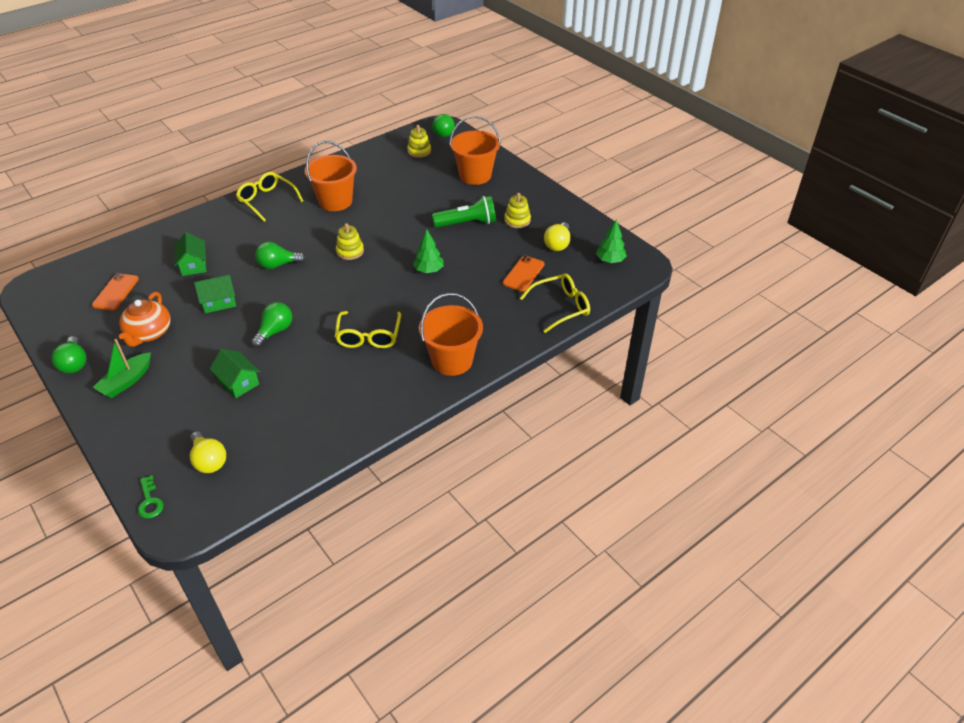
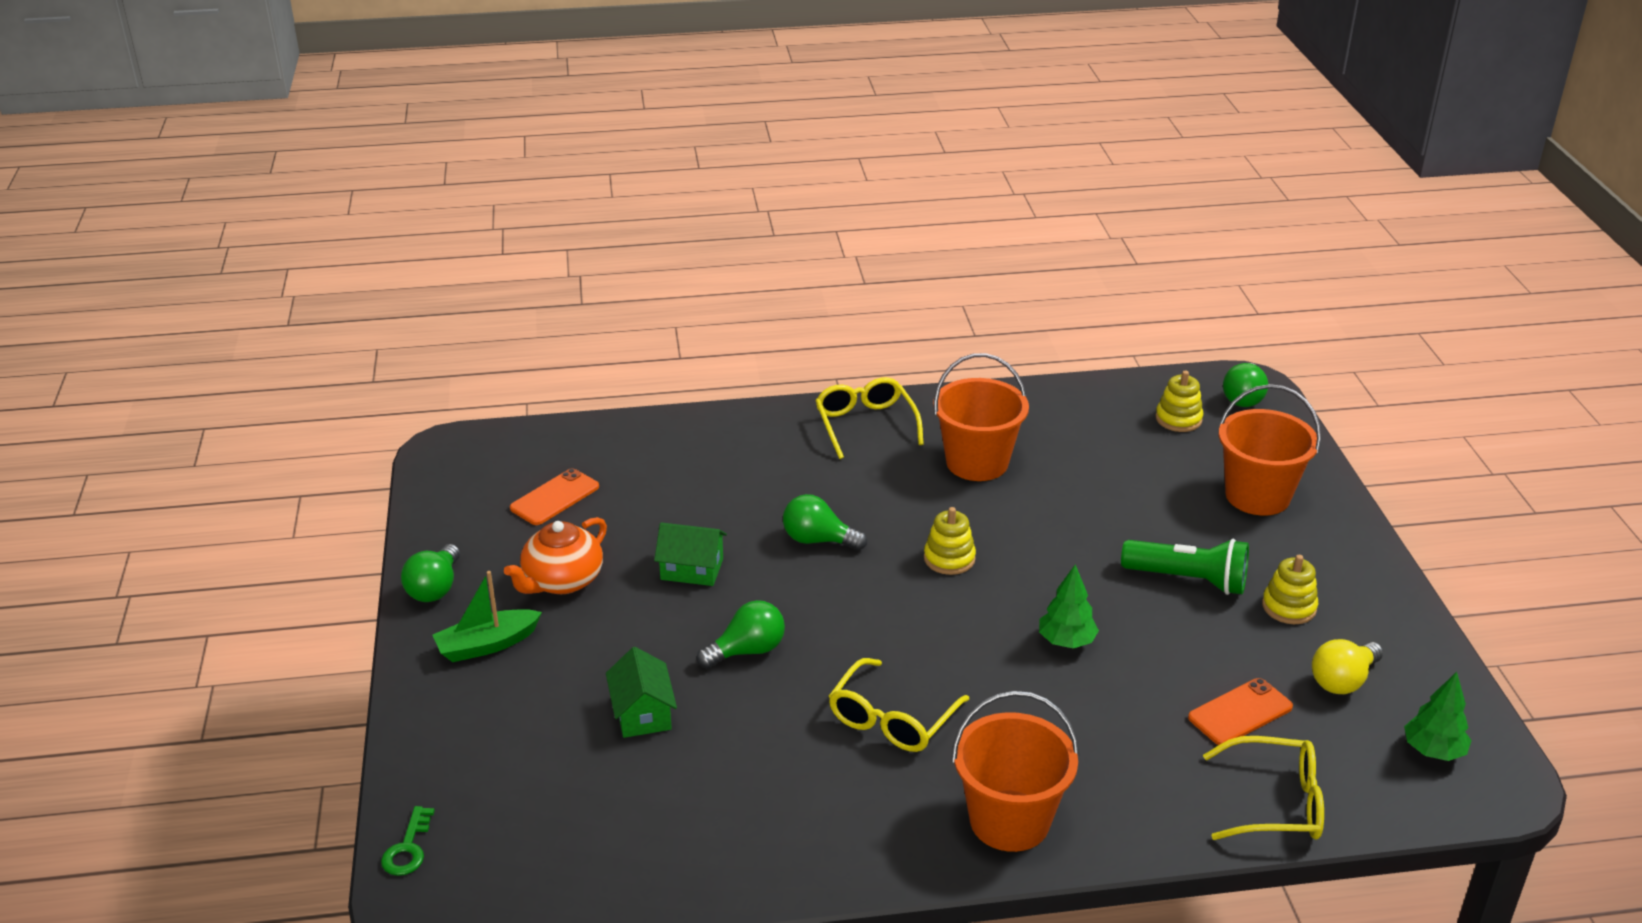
camera: 30 degrees right, 10 degrees down
green house [174,232,206,276] -> none
yellow light bulb [190,431,226,473] -> none

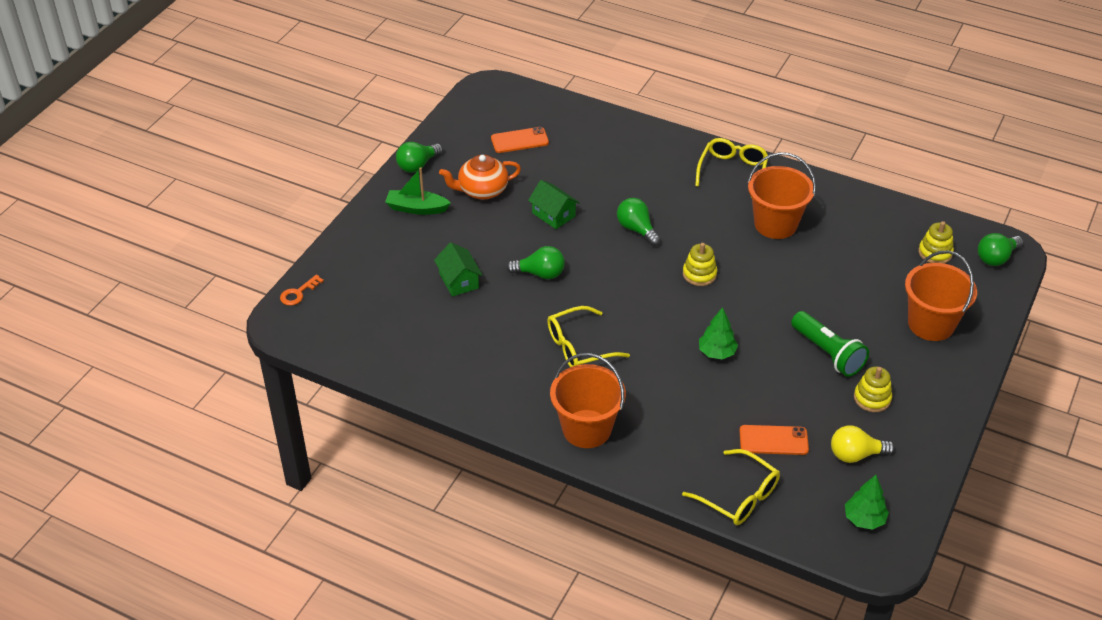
camera: 35 degrees right, 10 degrees up
green key [381,806,435,876] -> orange key [280,275,324,306]
green house [606,647,677,738] -> green house turned 45 degrees counterclockwise [434,242,483,297]

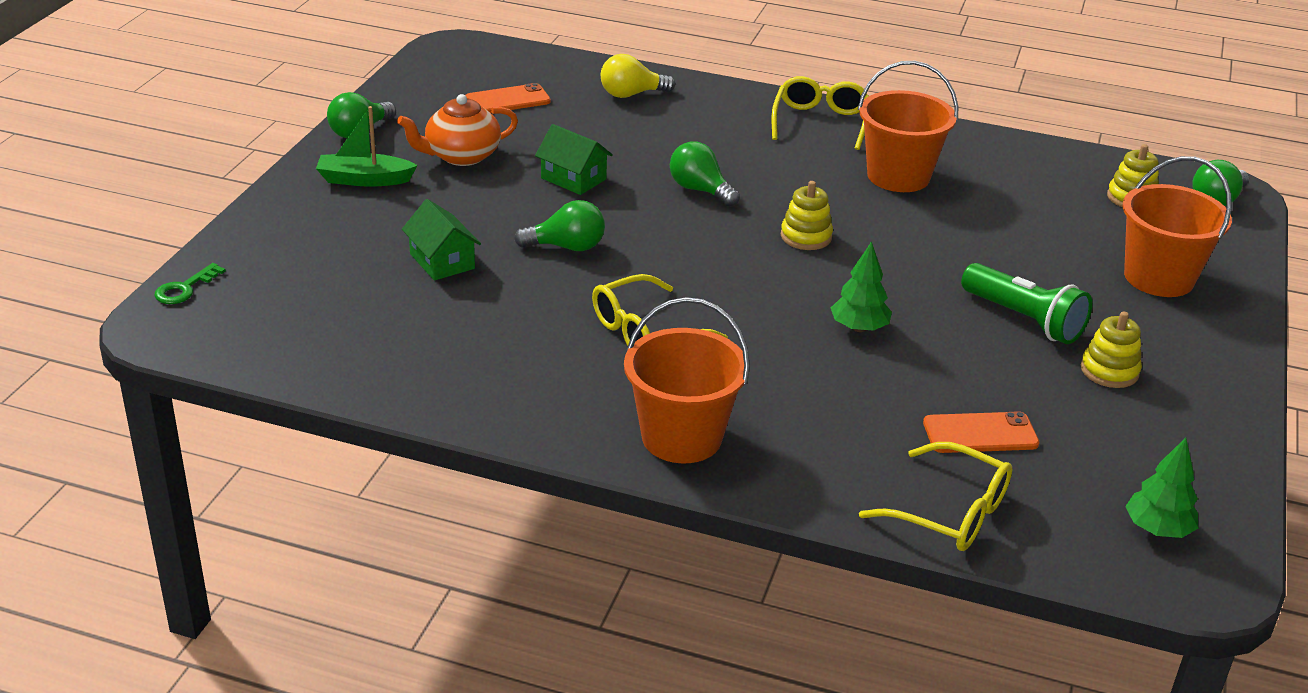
camera: 10 degrees left, 10 degrees down
orange key [280,275,324,306] -> green key [154,263,226,304]
yellow light bulb [831,425,895,463] -> yellow light bulb moved to [601,54,675,98]

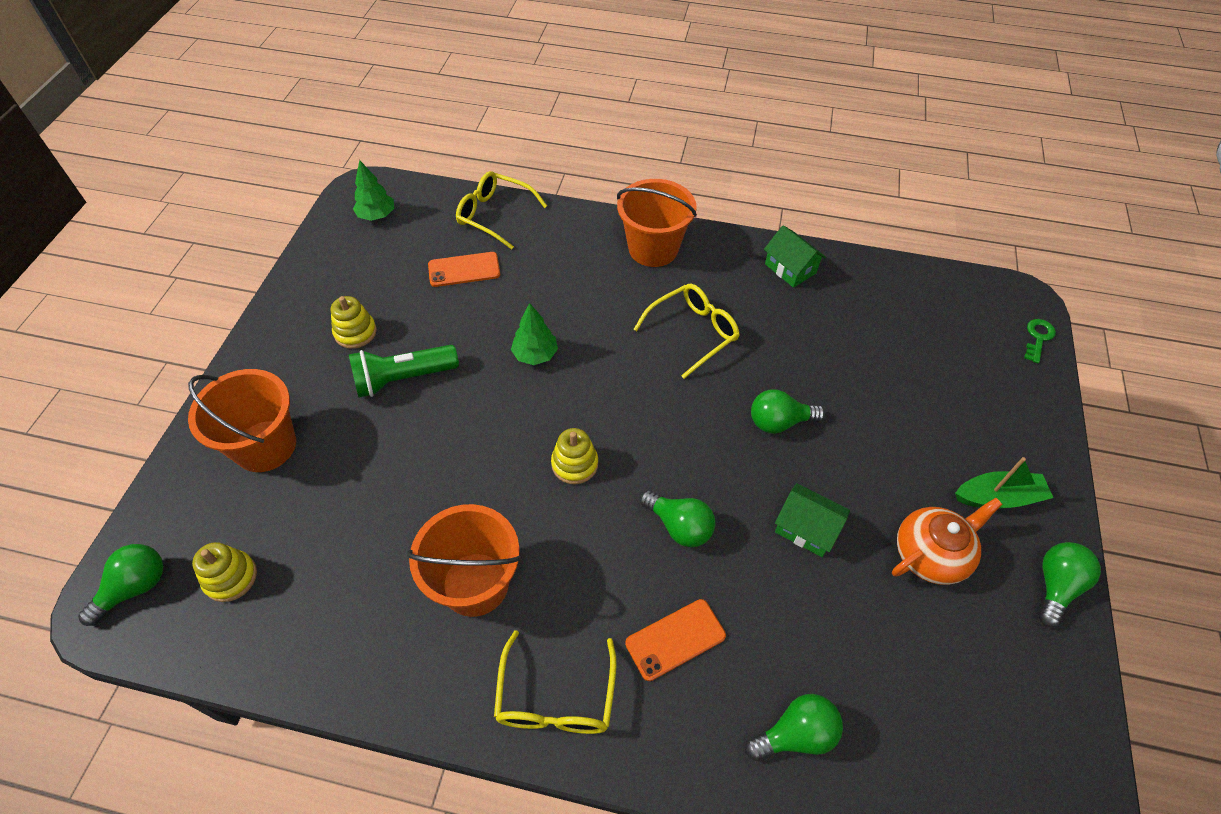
camera: 175 degrees right, 20 degrees up
green house [402,199,481,281] -> green house moved to [764,225,826,288]
orange phone [465,83,551,113] -> orange phone moved to [625,599,726,681]
yellow light bulb [601,54,675,98] -> green light bulb [745,694,843,761]
green flashlight [961,263,1092,344] -> green flashlight turned 60 degrees counterclockwise [349,345,459,398]

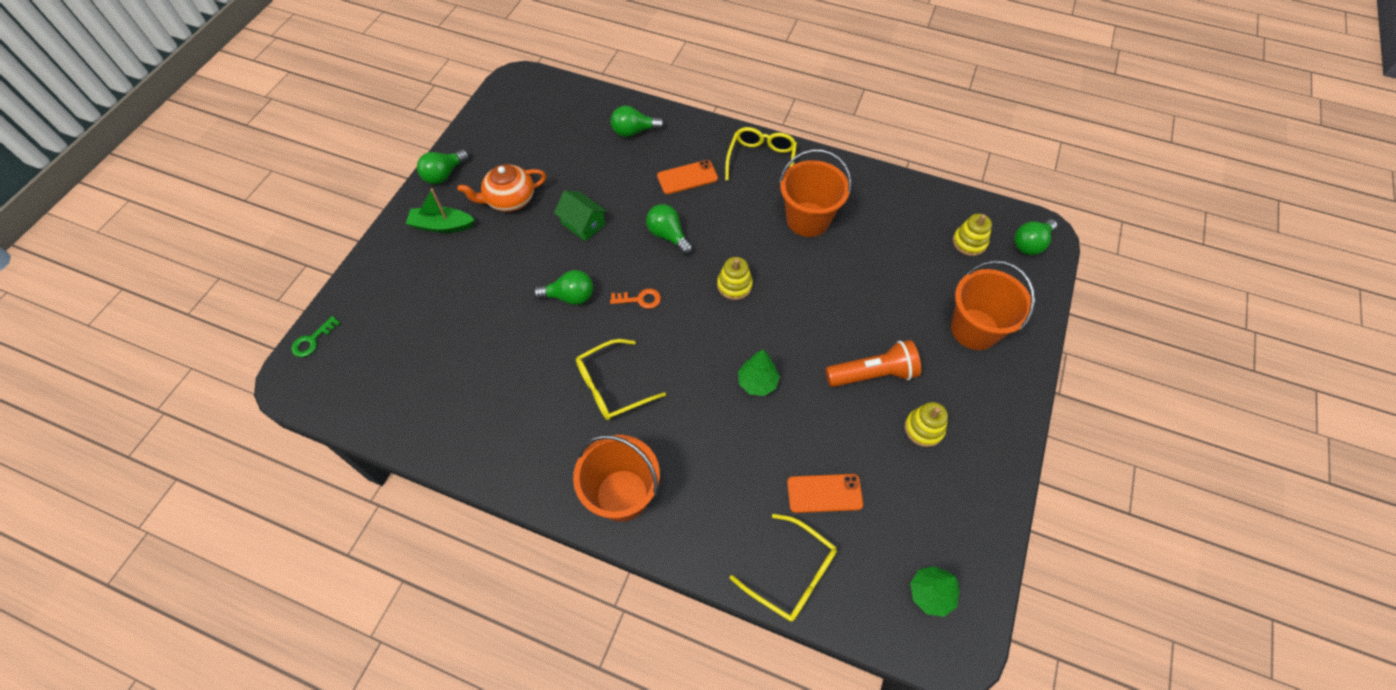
camera: 170 degrees left, 5 degrees up
green flashlight [349,345,459,398] -> orange flashlight [825,340,921,387]
green house [764,225,826,288] -> none
none -> orange key [610,289,661,309]

